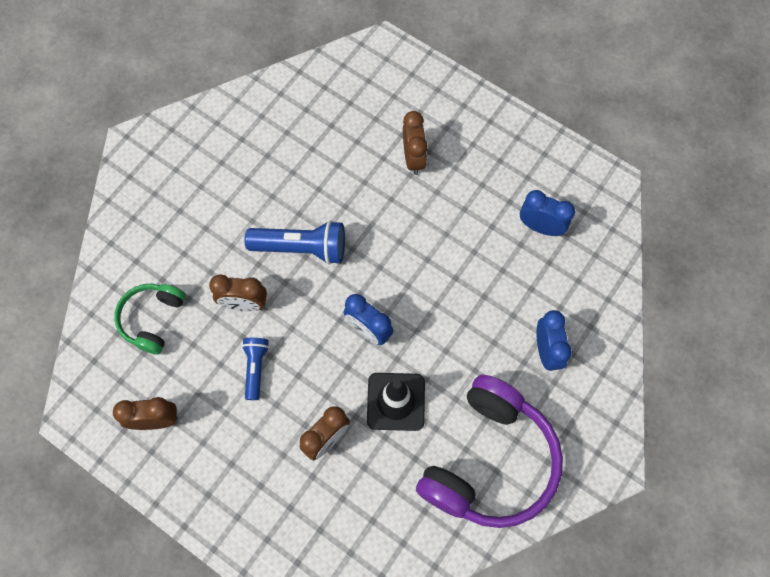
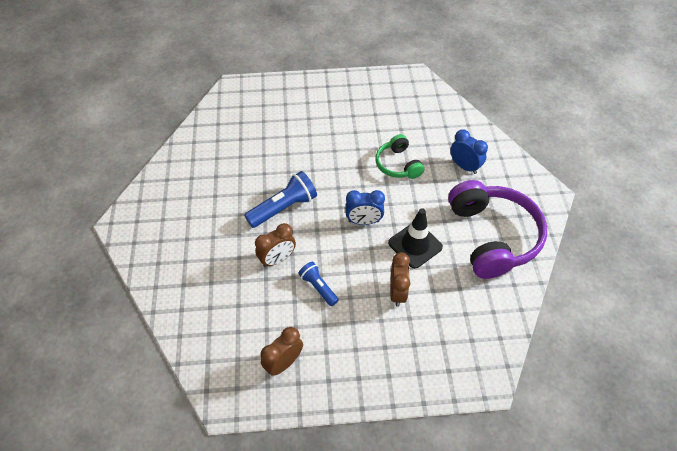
camera: 40 degrees left, 15 degrees down
green headphones [114,284,186,355] -> green headphones moved to [376,134,424,179]
brown clock [403,111,428,175] -> none
blue clock [520,190,575,236] -> none

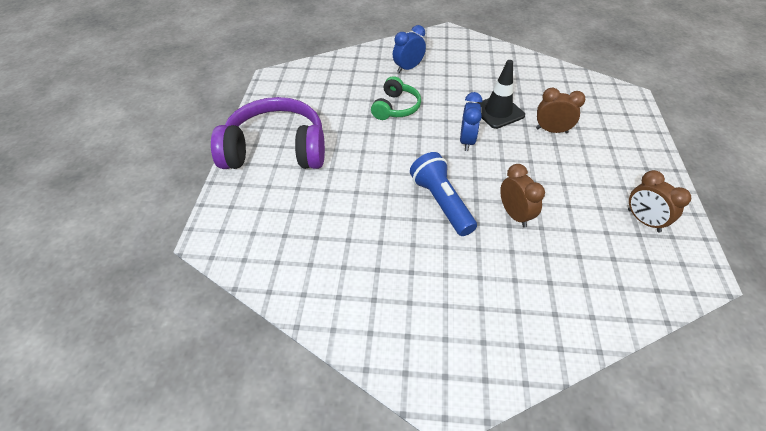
camera: 80 degrees left, 5 degrees down
blue flashlight [298,262,338,306] -> none
green headphones [376,134,424,179] -> green headphones turned 60 degrees counterclockwise [371,76,421,120]
purple headphones [448,180,547,279] -> purple headphones moved to [211,97,325,169]

